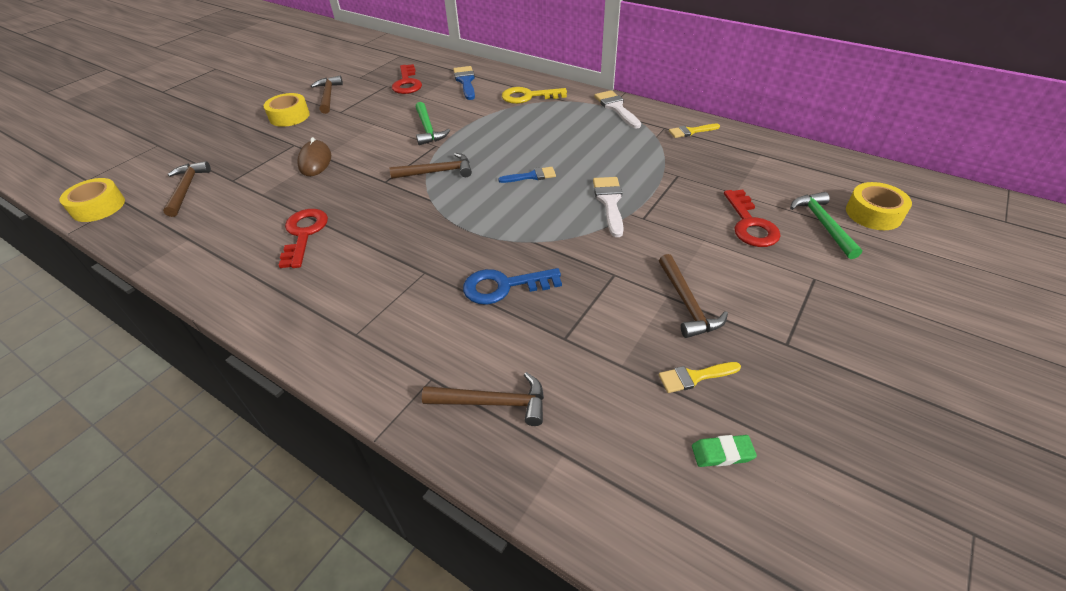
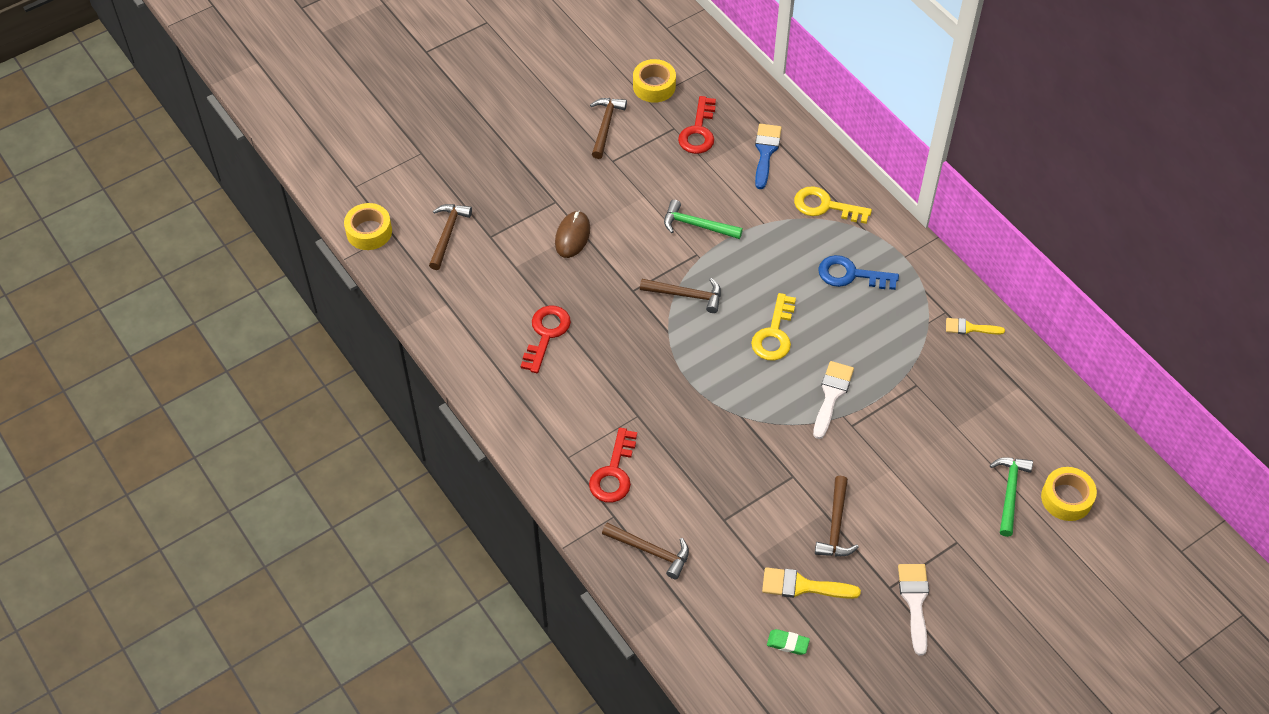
camera: 20 degrees right, 10 degrees up
yellow tape [264,93,310,127] -> yellow tape moved to [633,59,676,103]
green hammer [416,102,450,145] -> green hammer turned 105 degrees clockwise [664,200,743,239]
blue key [463,268,562,305] -> blue key moved to [818,255,899,290]
blue brush [498,167,556,183] -> yellow key [751,293,796,361]
white brush [594,90,641,129] -> white brush moved to [898,564,929,655]
yellow brush [659,362,741,393] -> yellow brush [762,567,861,599], size x1.50
red key [724,190,781,247] -> red key moved to [589,428,637,503]

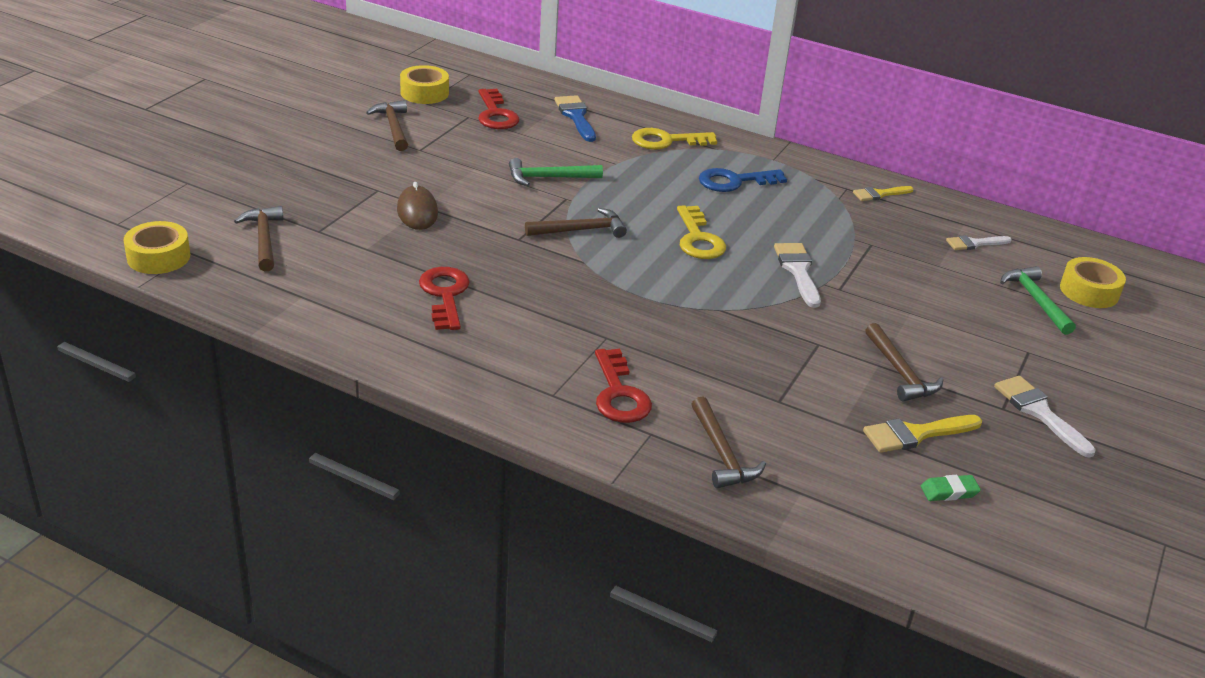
camera: 30 degrees left, 20 degrees down
brown hammer [602,523,689,579] -> brown hammer turned 75 degrees clockwise [691,397,766,488]
none -> white brush [946,235,1012,250]

